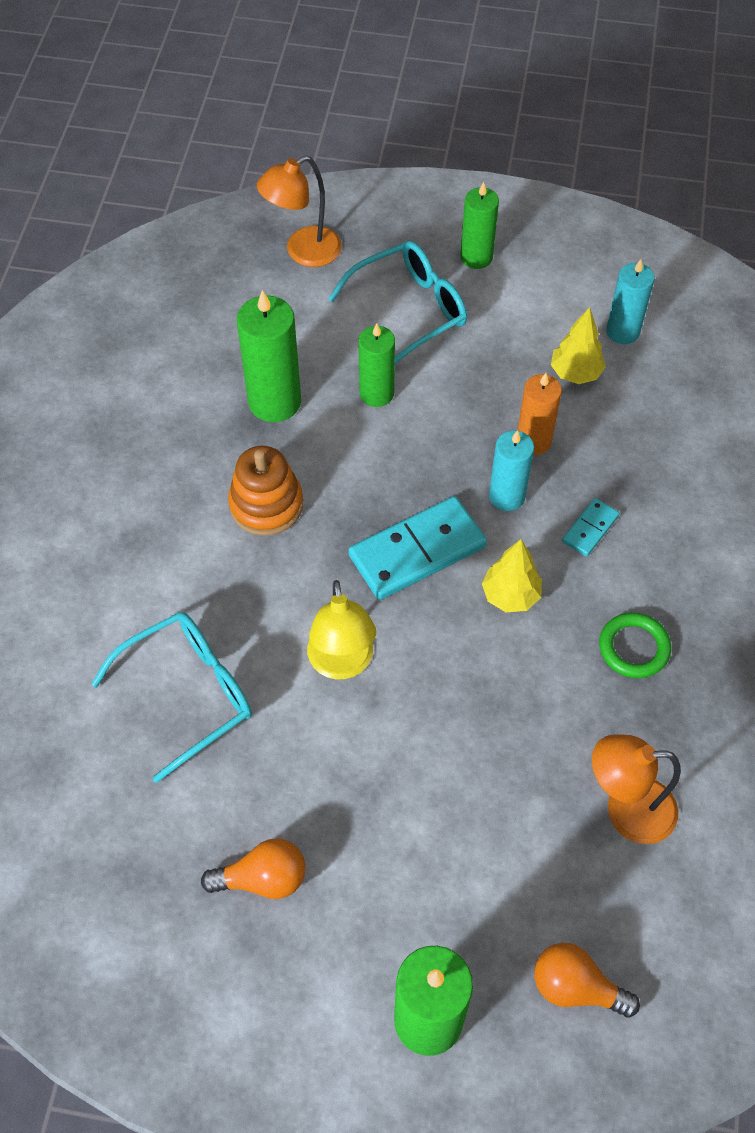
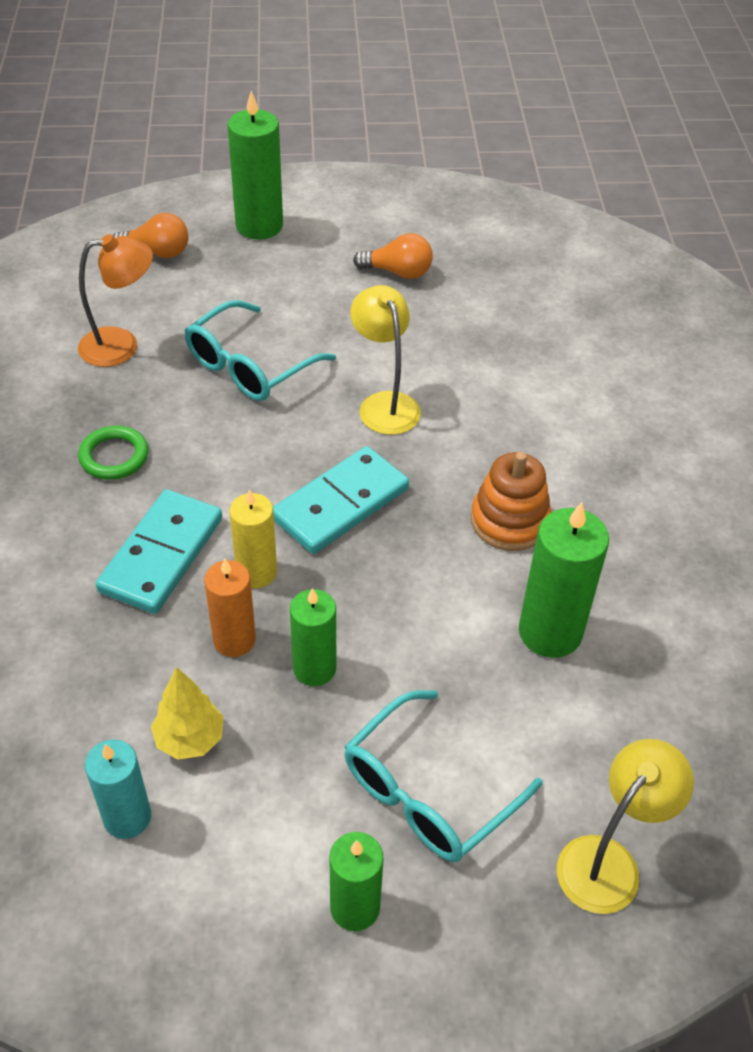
camera: 165 degrees right, 10 degrees down
turquoise glasses [91,612,252,783] -> turquoise glasses moved to [184,300,336,401]
orange light bulb [201,838,306,899] -> orange light bulb turned 150 degrees counterclockwise [353,233,433,279]
orange lamp [257,156,342,267] -> yellow lamp [557,739,694,914]
green candle [359,323,395,407] -> green candle moved to [290,588,336,686]
yellow tree [482,539,542,612] -> none
turquoise candle [489,430,534,511] -> yellow candle [229,489,277,588]
turquoise domino [562,498,620,556] -> turquoise domino [96,489,222,614], size x2.05

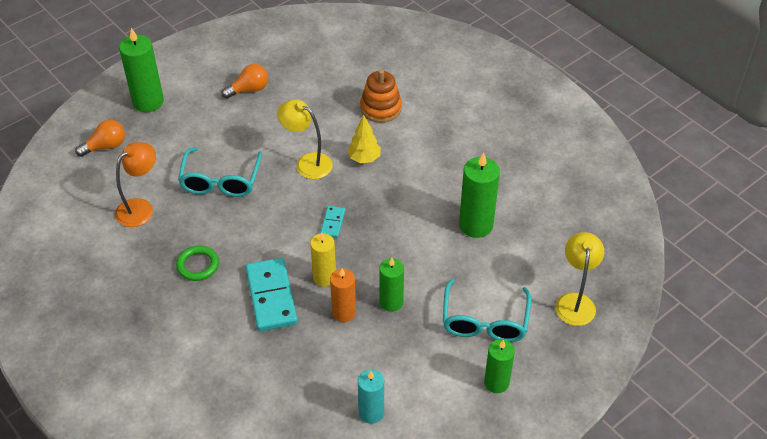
camera: 35 degrees left, 0 degrees up
yellow tree [151,667,224,760] -> yellow tree moved to [347,115,381,163]
turquoise domino [273,446,409,554] -> turquoise domino [320,206,345,238], size x0.49
orange stacking toy [471,452,551,551] -> orange stacking toy moved to [360,69,402,123]

